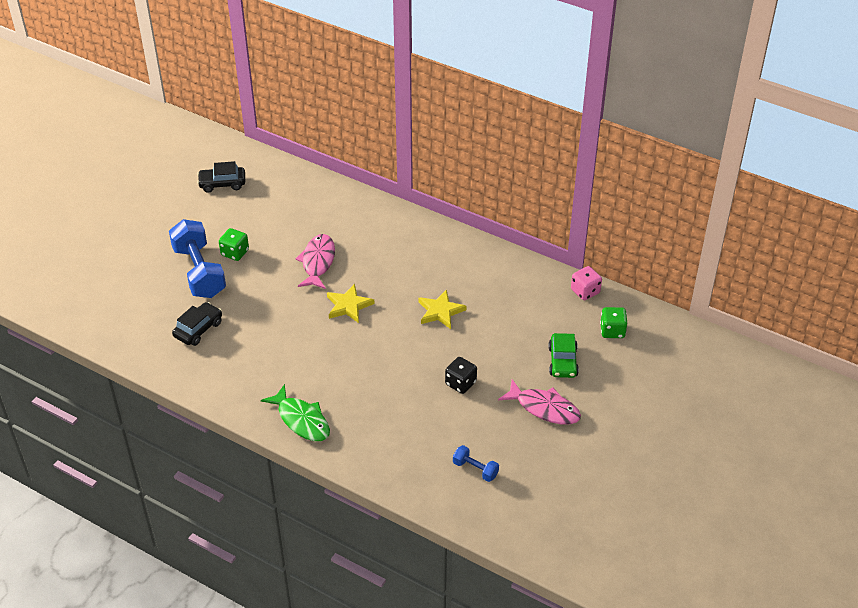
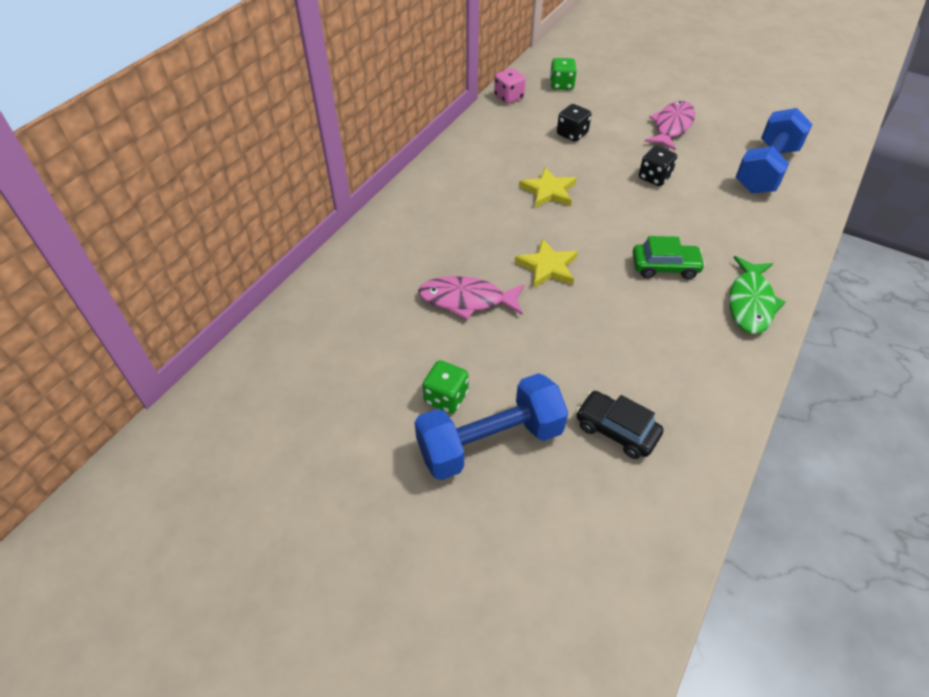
camera: 90 degrees left, 5 degrees up
black car [197,161,245,193] -> none
green fish [261,384,330,441] -> green fish turned 150 degrees clockwise [729,256,786,334]
blue dumbbell [453,445,499,482] -> blue dumbbell [736,108,813,194], size x2.17
green car [548,333,579,378] -> green car moved to [632,236,705,279]
none -> black dice [557,104,591,142]

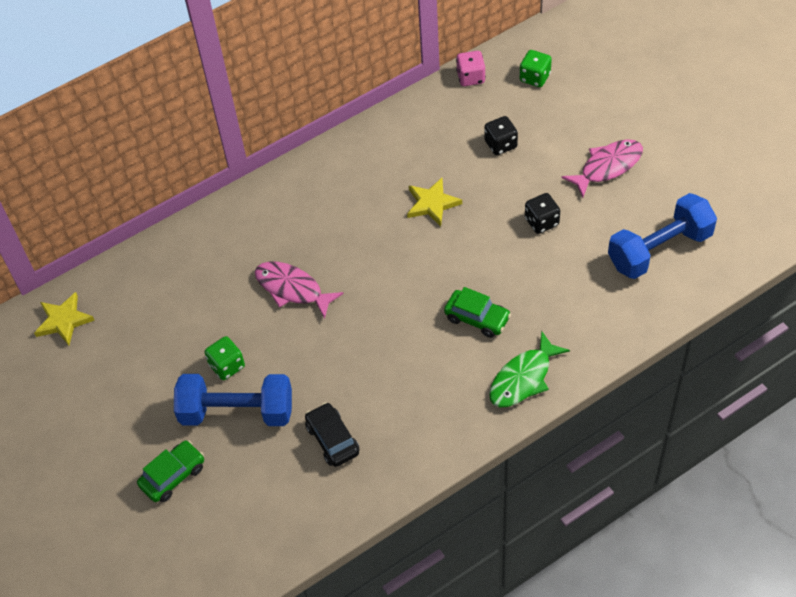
camera: 30 degrees right, 5 degrees up
yellow star [515,238,578,288] -> yellow star moved to [34,292,95,345]
none -> green car [137,440,204,502]

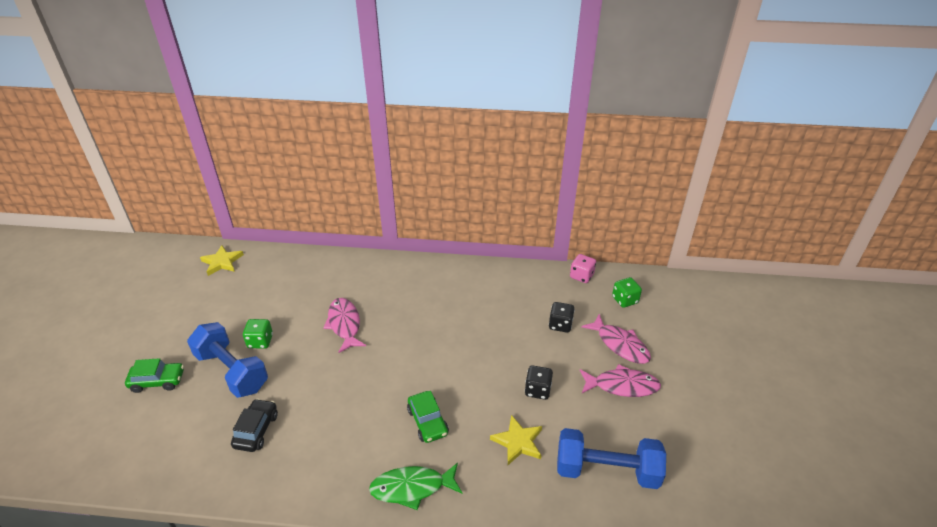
camera: 35 degrees right, 15 degrees down
yellow star [407,178,462,227] -> yellow star moved to [490,415,542,465]
none -> pink fish [581,314,651,364]

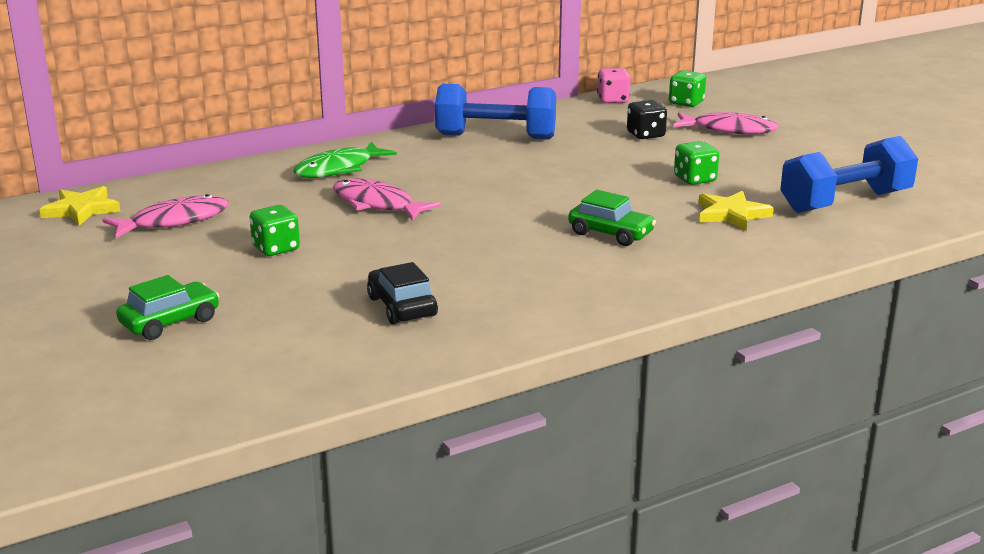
camera: 35 degrees left, 15 degrees down
blue dumbbell [187,322,268,398] -> blue dumbbell moved to [435,84,556,139]
green fish [369,463,462,510] -> green fish moved to [293,142,397,178]
black dice [525,365,553,400] -> green dice [674,141,719,185]
pink fish [580,364,661,397] -> pink fish moved to [102,194,229,238]

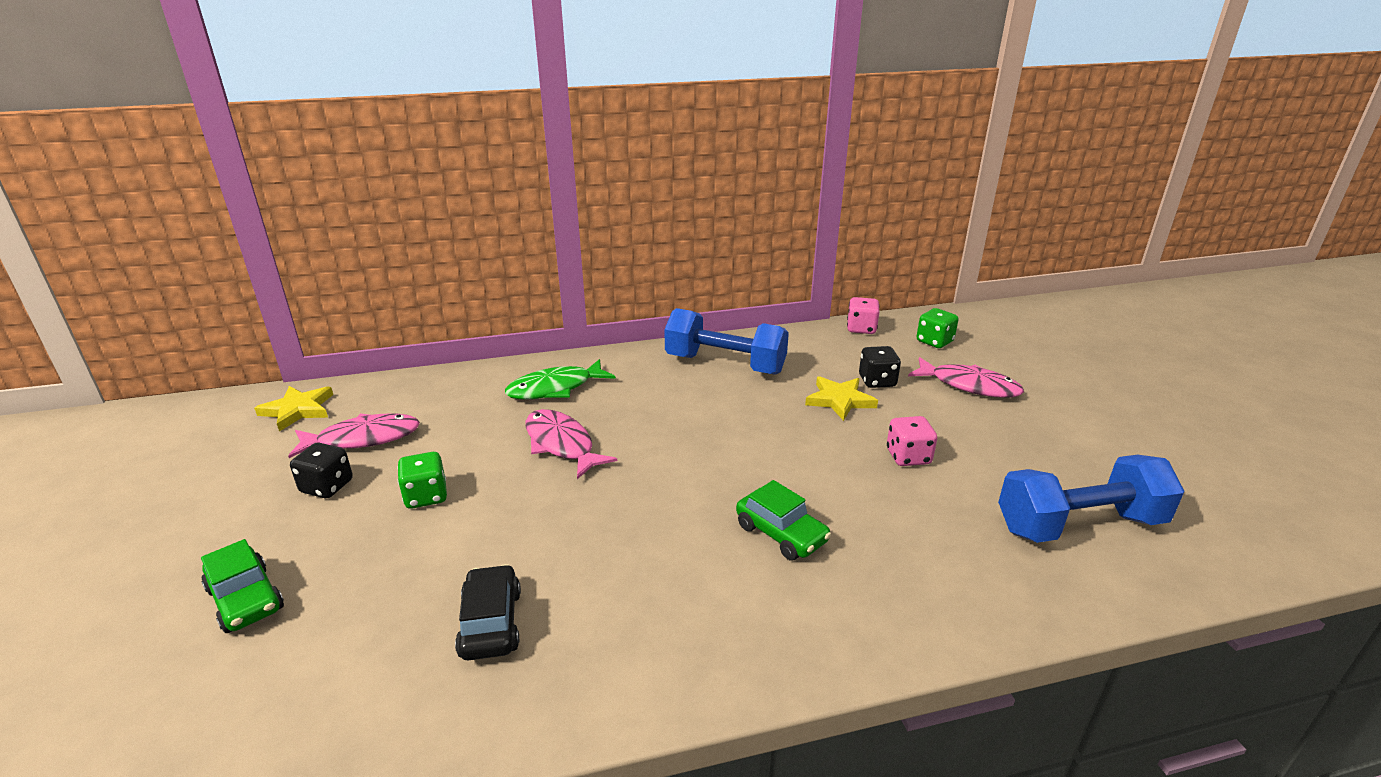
camera: 15 degrees right, 5 degrees up
green car [116,275,219,340] -> green car turned 75 degrees clockwise [201,539,284,633]
green dice [674,141,719,185] -> pink dice [887,416,937,466]
yellow star [698,191,773,230] -> yellow star moved to [805,376,878,421]
none -> black dice [290,443,353,498]

